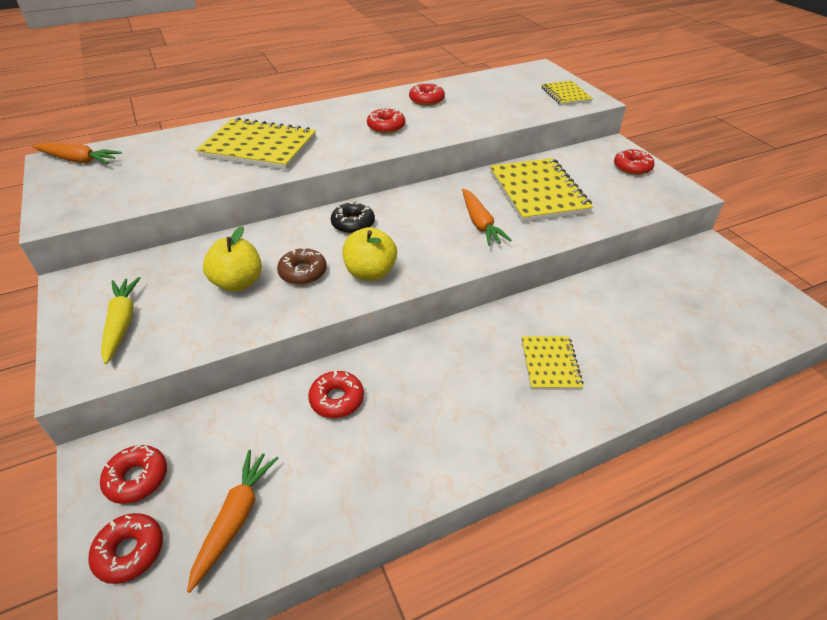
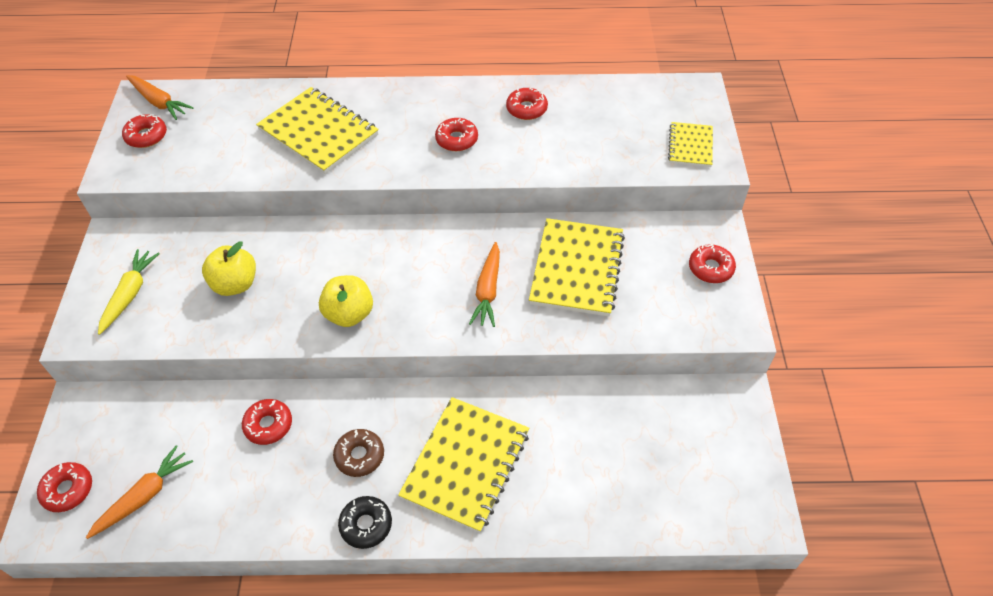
camera: 25 degrees right, 10 degrees up
red donut [100,444,167,504] -> red donut moved to [122,114,167,148]
brown donut [277,247,327,285] -> brown donut moved to [333,429,384,477]
black donut [331,202,375,234] -> black donut moved to [338,496,392,549]
yellow notebook [522,336,584,390] -> yellow notebook [398,397,529,533], size x1.81

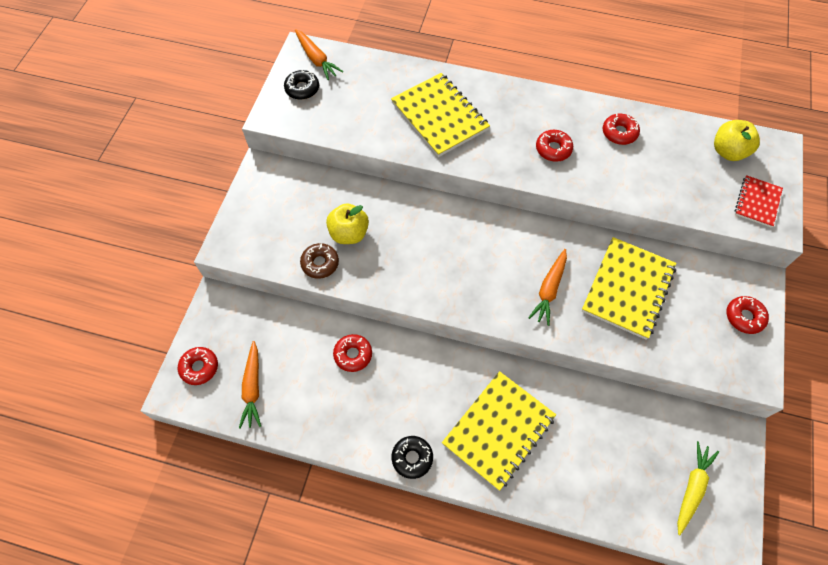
camera: 15 degrees right, 10 degrees up
orange carrot [86,445,193,539] -> orange carrot turned 120 degrees clockwise [239,341,261,429]
yellow carrot [98,249,160,335] -> yellow carrot moved to [677,441,719,535]
red donut [122,114,167,148] -> black donut [284,70,319,100]
yellow apple [319,275,373,327] -> yellow apple moved to [714,120,760,161]
brown donut [333,429,384,477] -> brown donut moved to [300,243,339,279]
yellow notebook [668,122,713,167] -> red notebook [735,175,783,228]

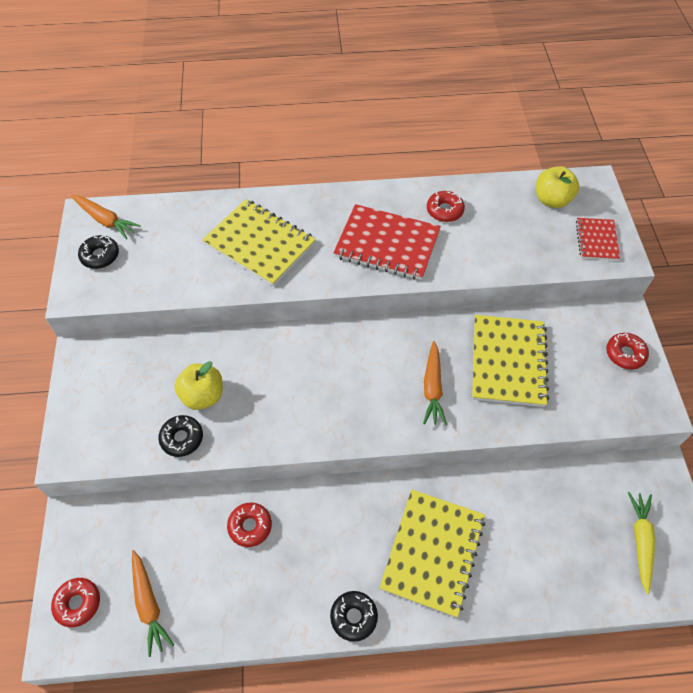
camera: 20 degrees left, 5 degrees down
brown donut [300,243,339,279] -> black donut [158,415,203,457]
red donut [536,130,573,162] -> red notebook [333,204,441,280]

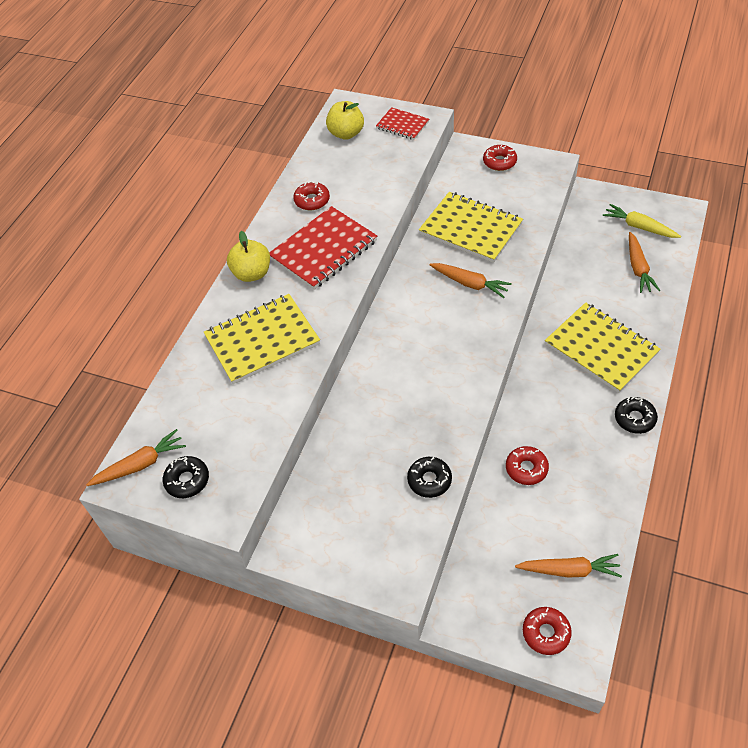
camera: 60 degrees left, 5 degrees down
yellow apple [175,361,223,410] -> yellow apple moved to [227,231,270,282]
none -> orange carrot [629,232,660,293]

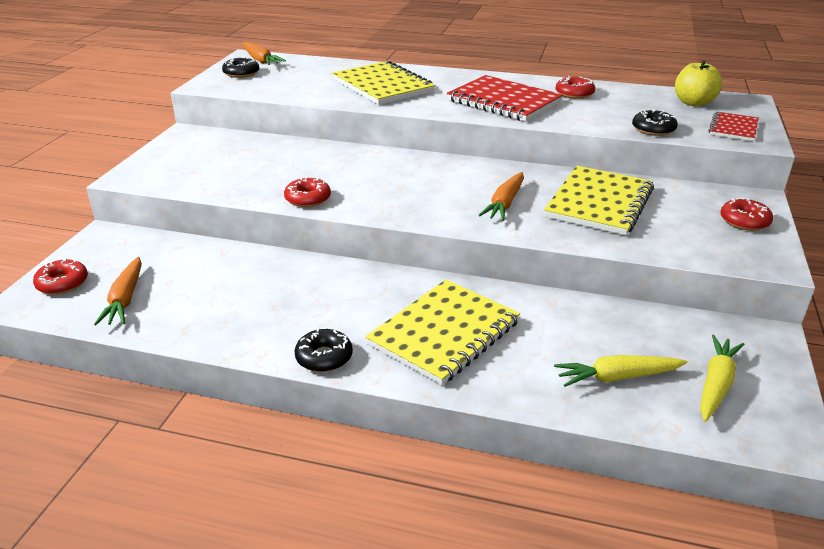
camera: 80 degrees right, 20 degrees down
yellow apple [227,231,270,282] -> none
black donut [407,457,452,498] -> black donut moved to [632,109,678,136]
red donut [506,446,549,485] -> red donut moved to [284,178,331,207]
orange carrot [629,232,660,293] -> yellow carrot [554,355,687,387]

